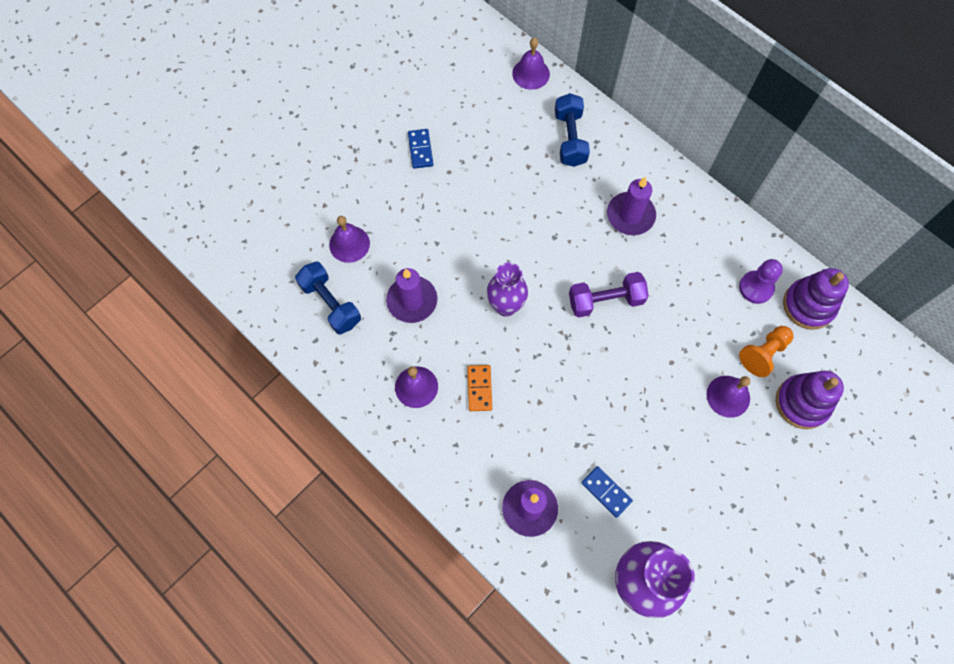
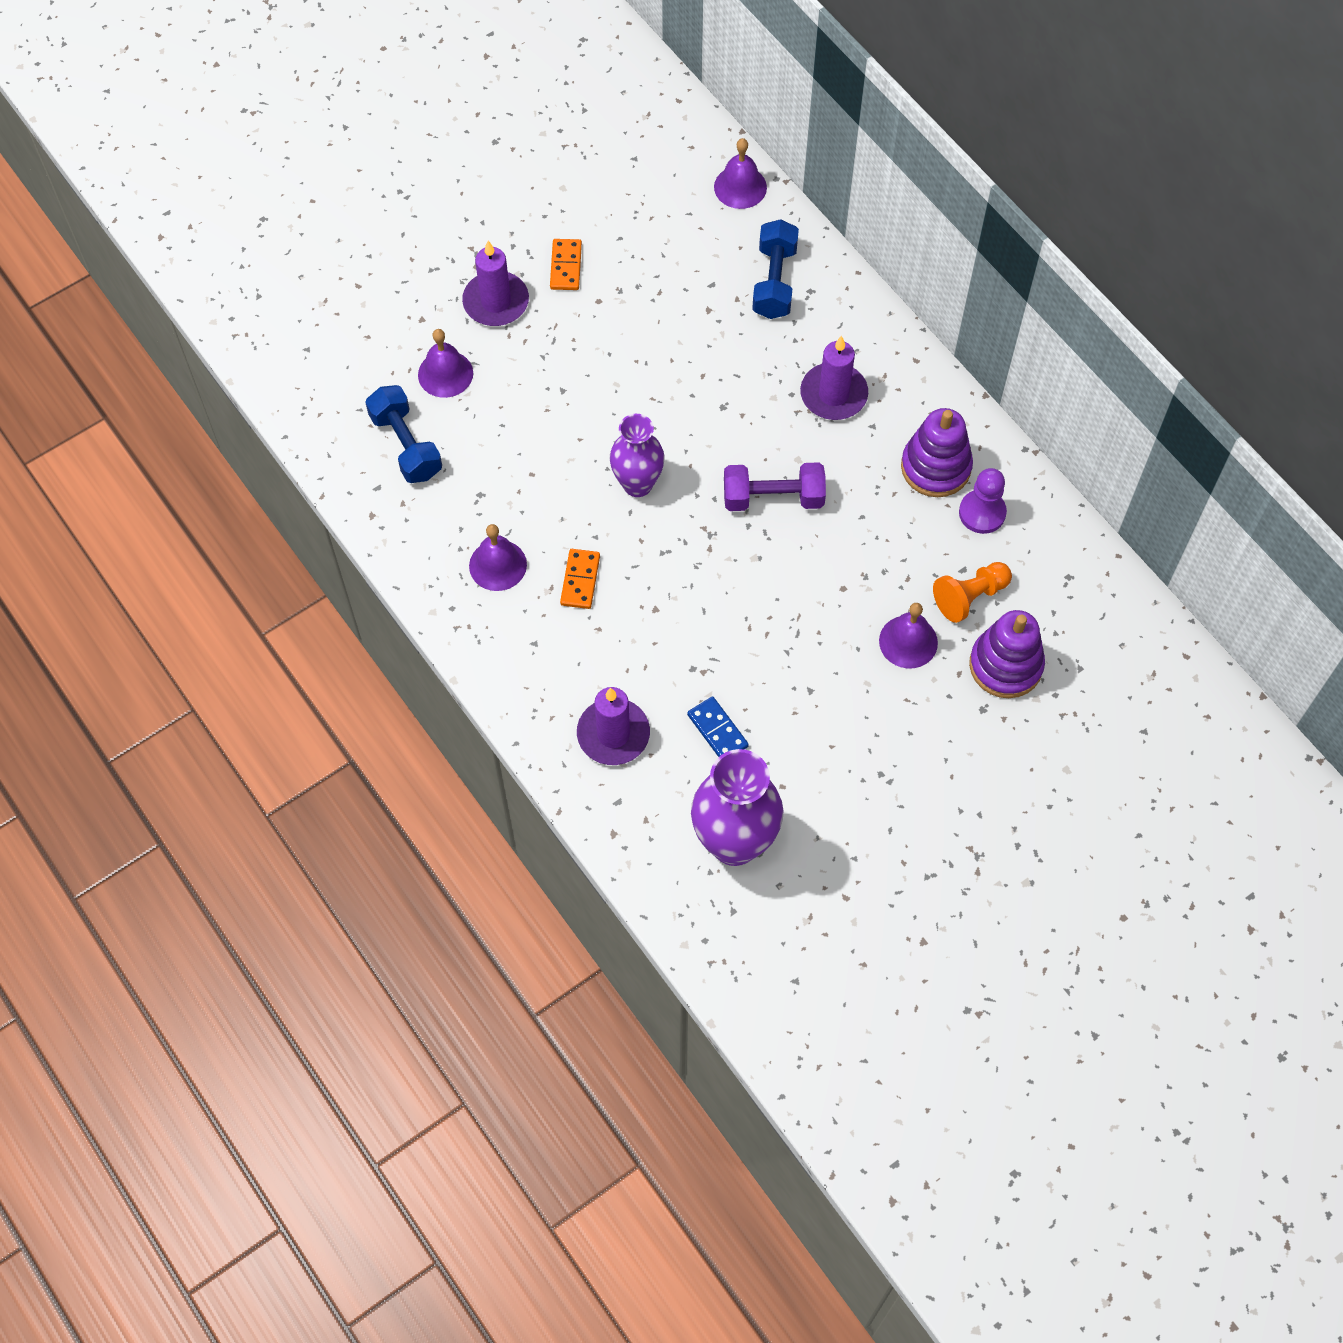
camera: 10 degrees right, 5 degrees down
purple candle [386,268,437,323] -> purple candle moved to [462,241,529,326]
blue domino [408,129,433,169] -> orange domino [550,239,582,290]
purple stacking toy [783,268,849,330] -> purple stacking toy moved to [901,408,973,497]

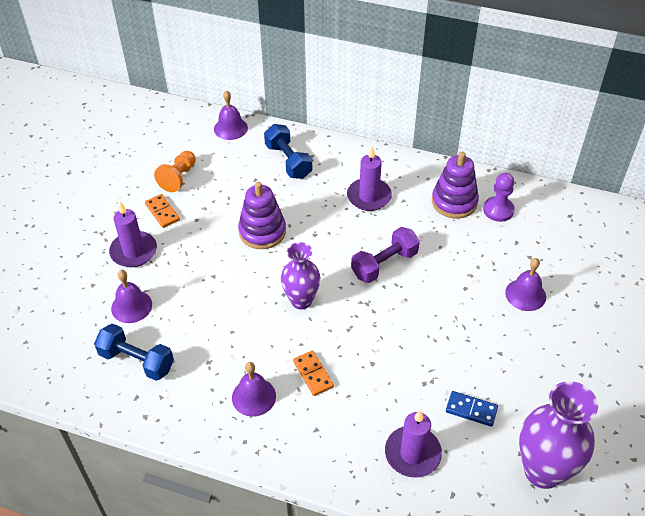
camera: 35 degrees left, 15 degrees down
orange pawn [933,562,1012,623] -> orange pawn moved to [154,151,196,192]
purple stacking toy [969,610,1045,698] -> purple stacking toy moved to [238,182,286,249]

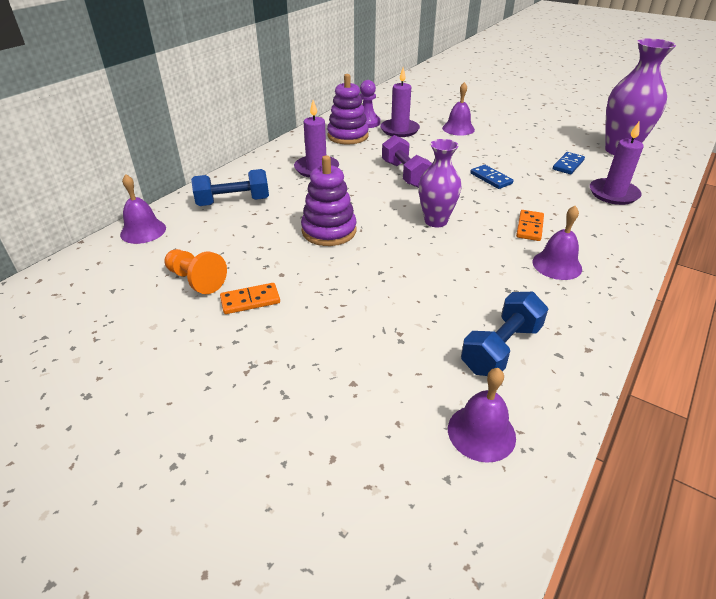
camera: 75 degrees left, 10 degrees down
purple candle [109,202,157,267] -> purple candle moved to [380,67,420,137]
purple bell [111,270,152,323] -> purple bell moved to [448,368,516,463]
orange domino [293,351,334,396] -> orange domino turned 60 degrees counterclockwise [516,210,544,241]
none -> blue domino [470,165,514,189]

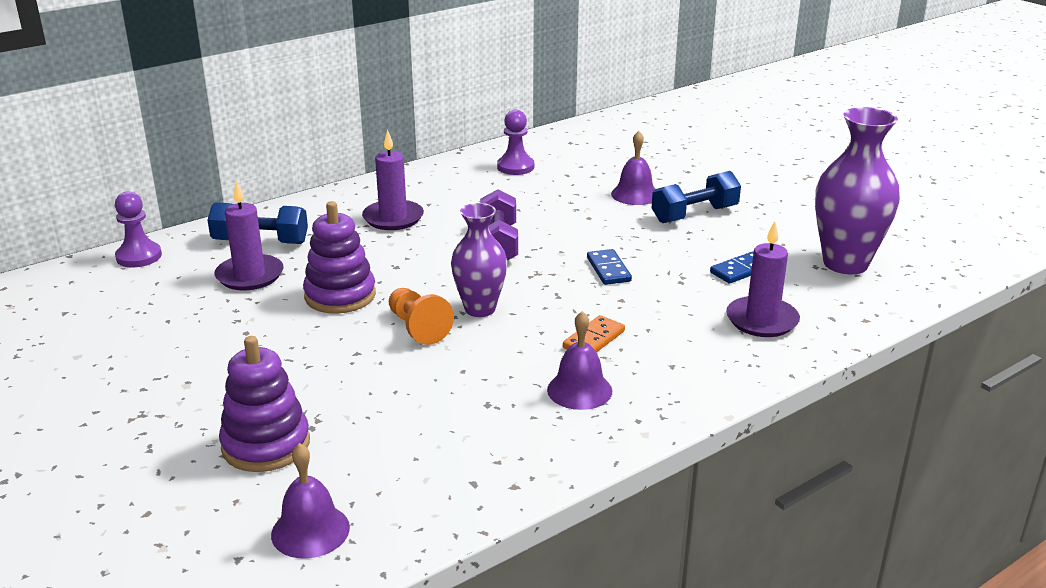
camera: 20 degrees right, 10 degrees down
purple bell [120,174,166,244] -> purple pawn [115,191,162,267]
orange pawn [164,249,227,294] -> orange pawn moved to [389,288,454,345]
orange domino [220,283,280,314] -> none
purple stacking toy [327,74,369,144] -> purple stacking toy moved to [219,336,310,472]
purple candle [380,67,420,137] -> purple candle moved to [215,181,283,290]
blue dumbbell [461,292,548,376] -> blue dumbbell moved to [652,171,741,223]

